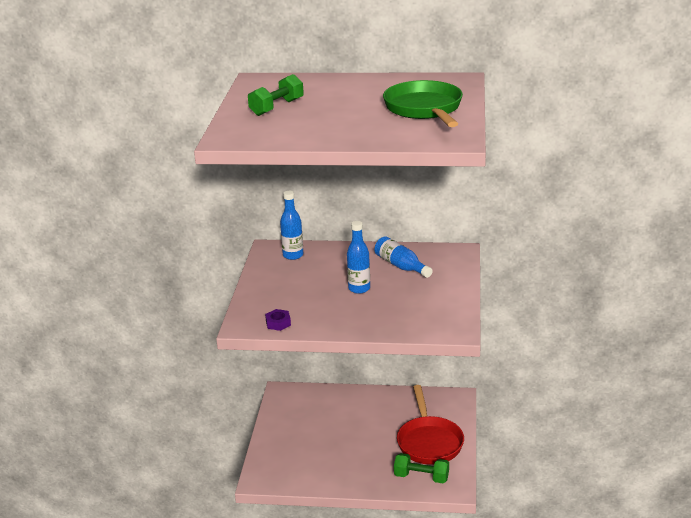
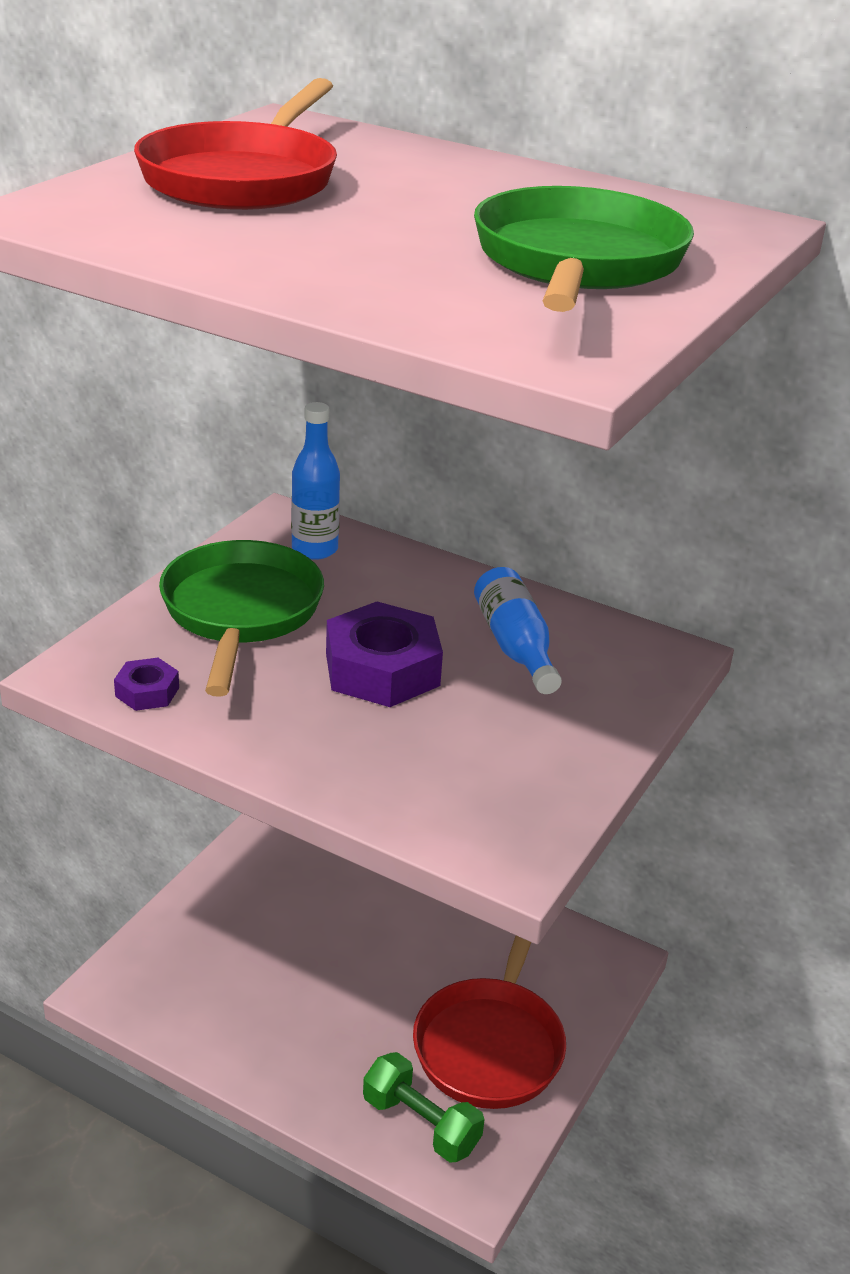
camera: 20 degrees right, 5 degrees up
green dumbbell [248,74,304,116] -> red pan [134,78,337,210]
blue bottle [347,221,370,294] -> purple nut [326,602,443,707]
none -> green pan [159,540,324,697]

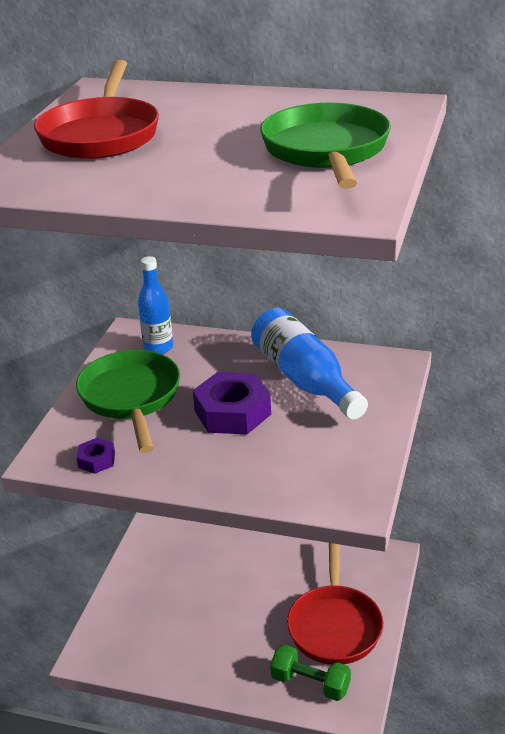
camera: 10 degrees left, 0 degrees up
blue bottle [474,567,562,694] -> blue bottle [251,308,368,420], size x1.55

